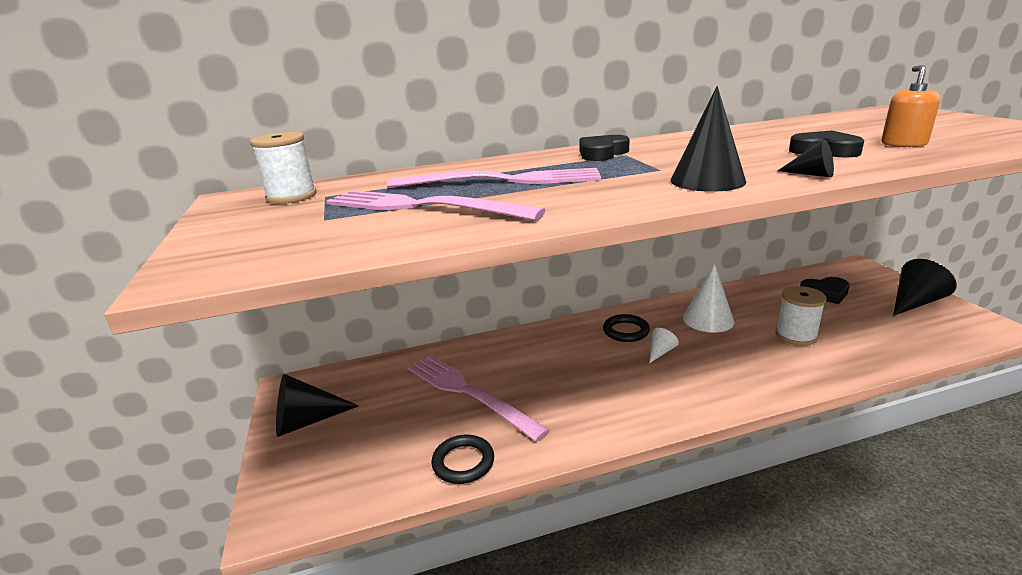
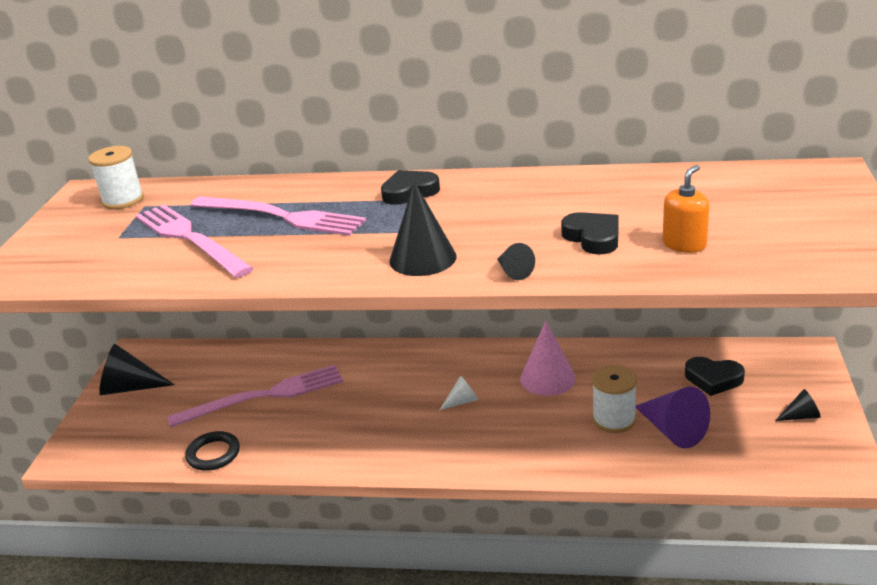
camera: 25 degrees right, 5 degrees up
pink fork [407,355,550,442] -> pink fork turned 90 degrees clockwise [167,365,343,428]
black ring [603,314,650,342] -> none
white cone [683,264,734,333] -> pink cone [520,321,576,396]
black cone [893,259,957,316] -> black cone [775,389,821,421], size x0.52
none -> purple cone [635,387,710,448]

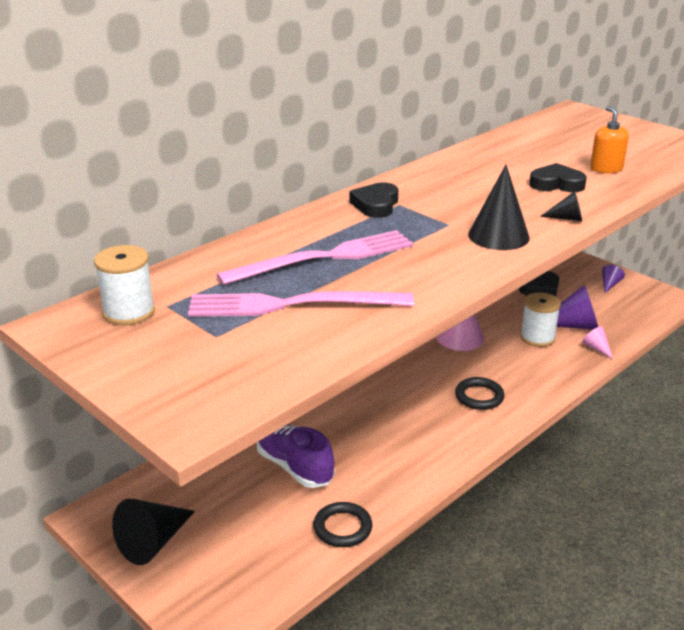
camera: 55 degrees left, 0 degrees up
pink fork [167,365,343,428] -> purple shoe [257,424,334,488]
white cone [440,376,478,410] -> none
black cone [775,389,821,421] -> purple cone [602,265,625,293]
none -> black ring [455,377,504,410]
none -> pink cone [582,326,613,359]

